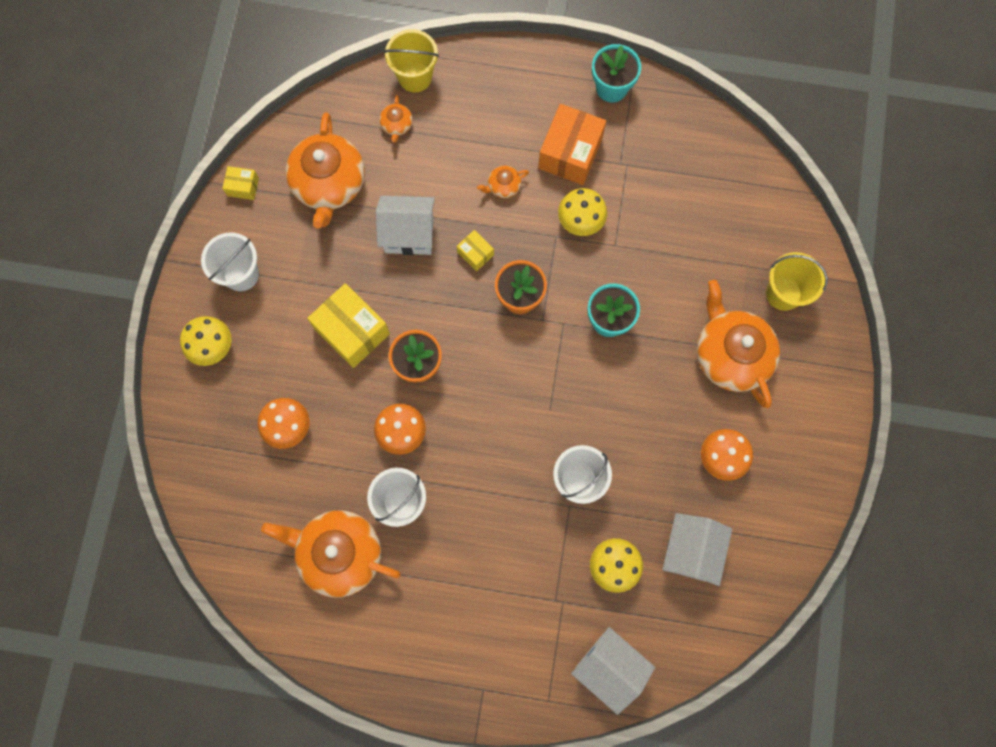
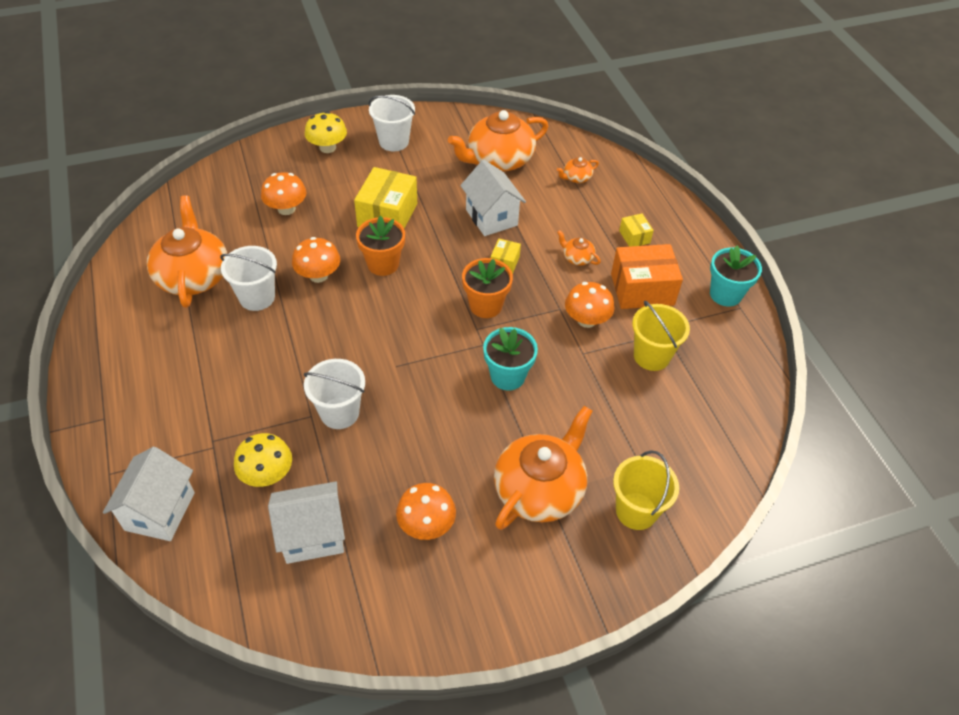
camera: 60 degrees right, 25 degrees down
yellow box [222,166,259,200] -> yellow box moved to [619,213,654,247]
yellow bucket [384,29,439,92] -> yellow bucket moved to [632,301,690,371]
yellow mushroom [558,188,607,236] -> orange mushroom [565,282,615,328]

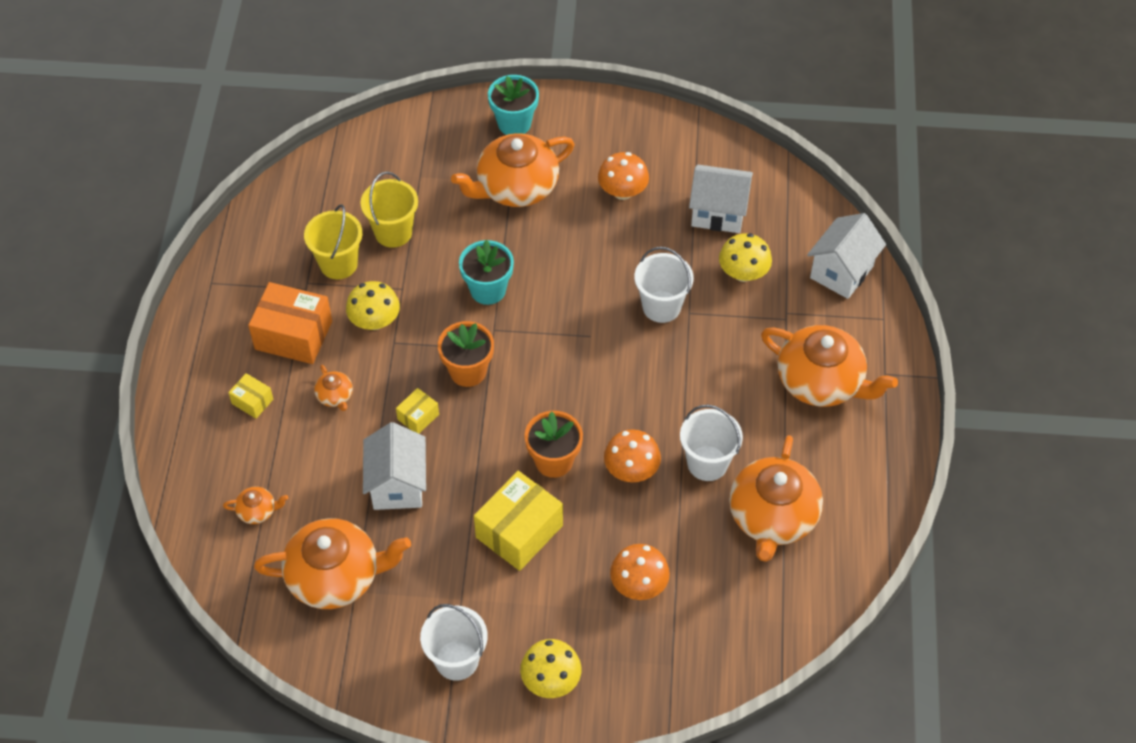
camera: 155 degrees left, 5 degrees up
orange mushroom [565,282,615,328] -> yellow mushroom [346,281,400,330]
yellow bucket [613,450,679,530] -> yellow bucket moved to [361,171,418,248]
yellow box [619,213,654,247] -> yellow box turned 60 degrees counterclockwise [228,373,273,419]
turquoise flower pot [710,246,762,306] -> turquoise flower pot moved to [488,75,539,135]
none -> orange teapot [761,325,898,407]

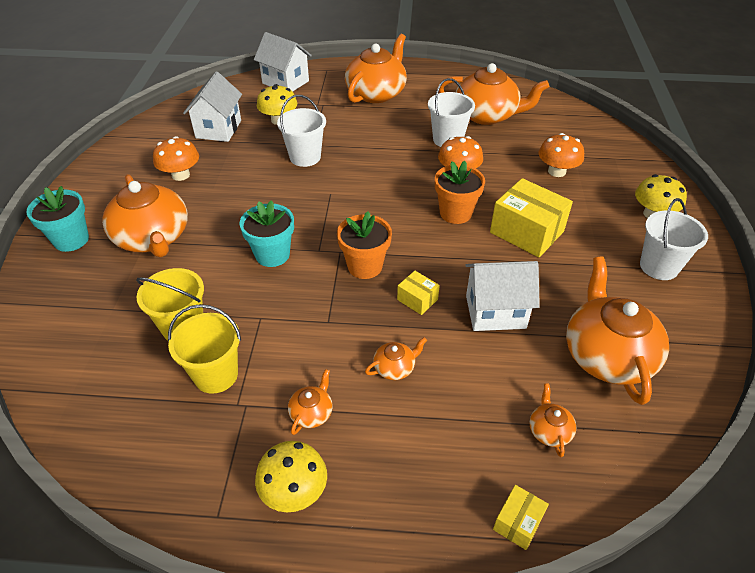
camera: 90 degrees left, 10 degrees down
yellow box [228,373,273,419] -> yellow box moved to [493,485,549,550]
orange box [248,282,332,364] -> orange teapot [288,369,333,435]
yellow mushroom [346,281,400,330] -> yellow mushroom moved to [255,441,327,512]

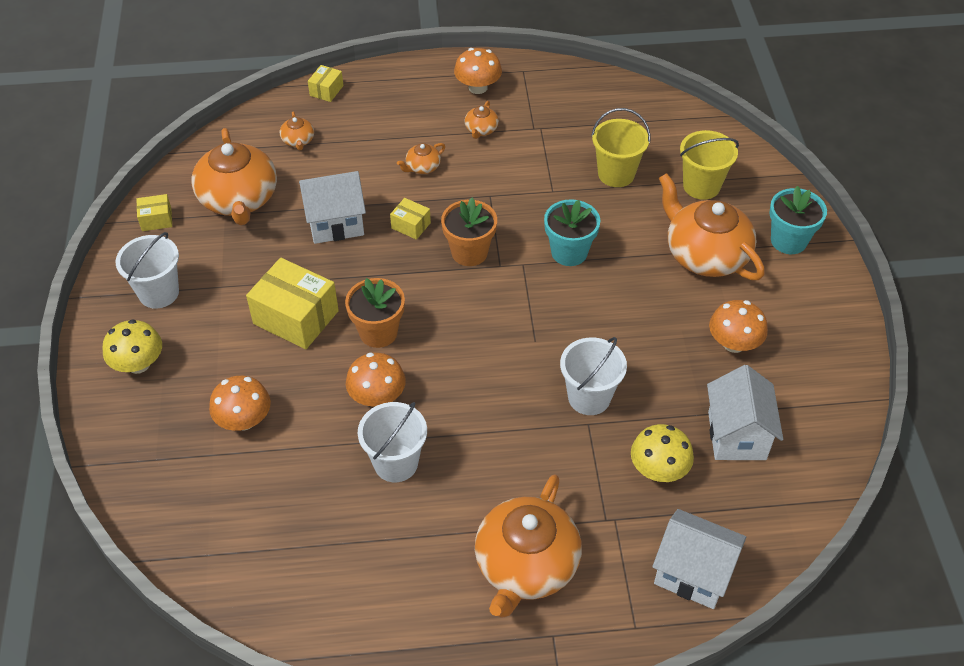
camera: 170 degrees right, 5 degrees up
yellow bucket [168,304,241,394] -> yellow bucket moved to [680,130,739,200]
yellow mushroom [255,441,327,512] -> orange mushroom [454,48,502,94]
orange teapot [439,63,549,125] -> none
none -> yellow box [137,194,172,231]

